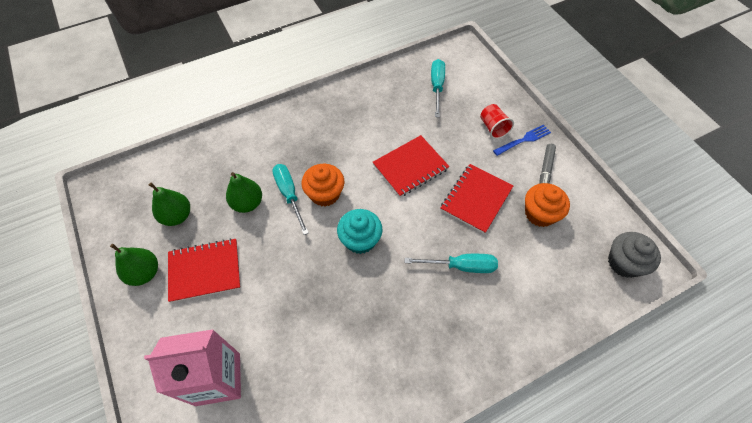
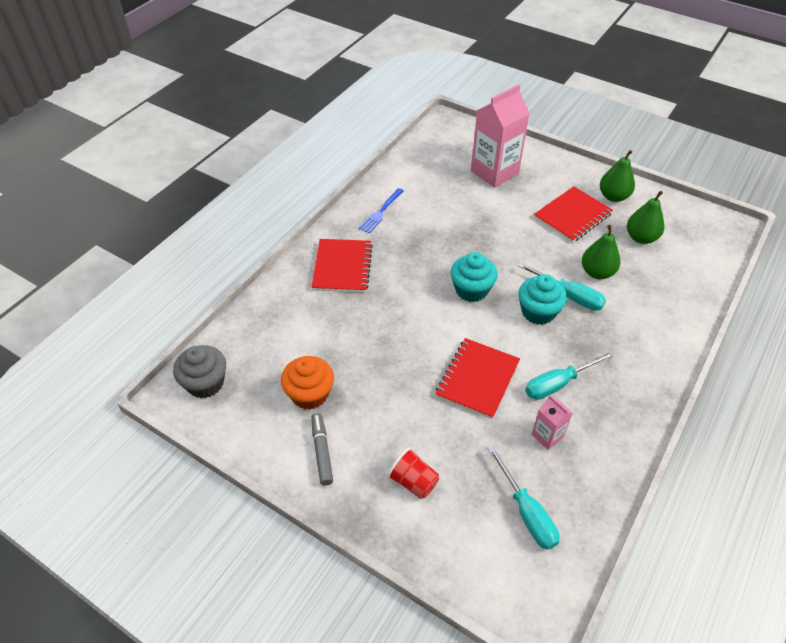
camera: 150 degrees right, 10 degrees down
orange cupcake [302,164,344,207] -> turquoise cupcake [518,274,567,325]
turquoise screwdriver [405,254,498,273] -> turquoise screwdriver moved to [525,351,615,400]
red notebook [441,164,513,234] -> red notebook moved to [311,239,373,293]
blue fork [493,125,551,156] -> blue fork moved to [359,188,404,234]
none -> pink carton [531,395,573,450]

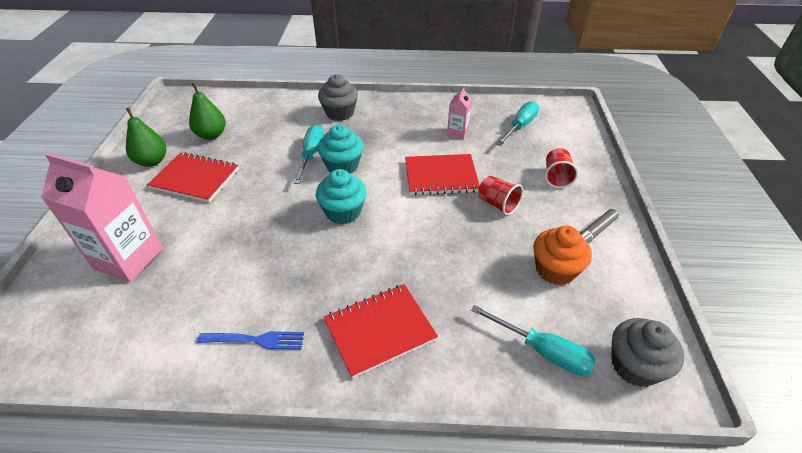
camera: 120 degrees left, 5 degrees down
turquoise screwdriver [525,351,615,400] -> turquoise screwdriver moved to [471,305,596,376]
green pear [582,225,621,279] -> none
none -> grey cupcake [318,74,358,121]
none -> red cup [478,176,523,215]

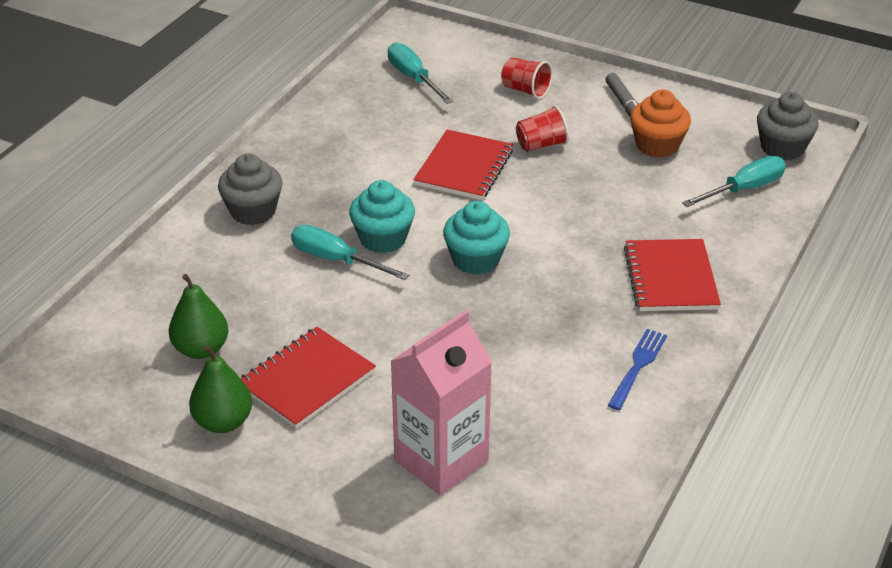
camera: 65 degrees left, 5 degrees down
pink carton [447,87,472,139] -> none

